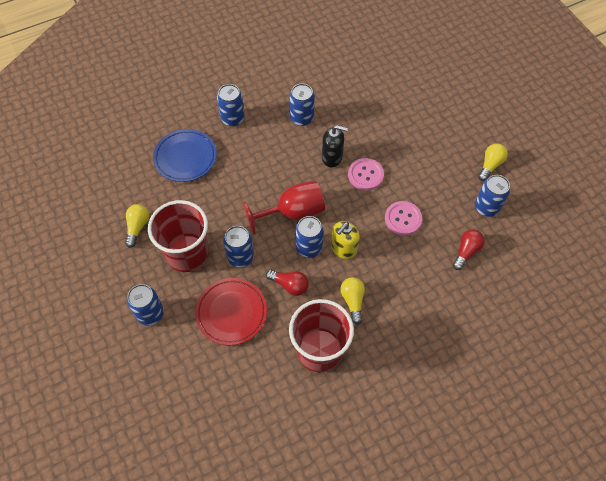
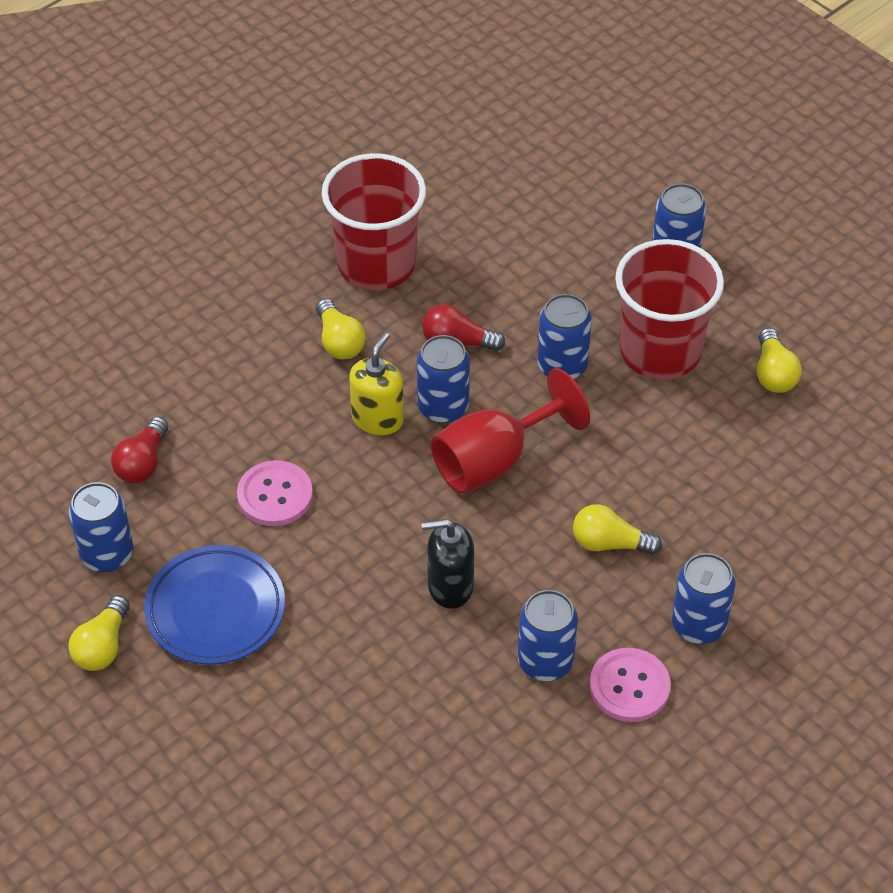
camera: 165 degrees right, 10 degrees down
blue plate [153,129,217,182] -> blue plate moved to [144,545,285,664]
red plate [195,278,267,346] -> none
pink button [348,158,384,190] -> pink button moved to [589,648,671,722]
none -> yellow light bulb [573,504,662,555]

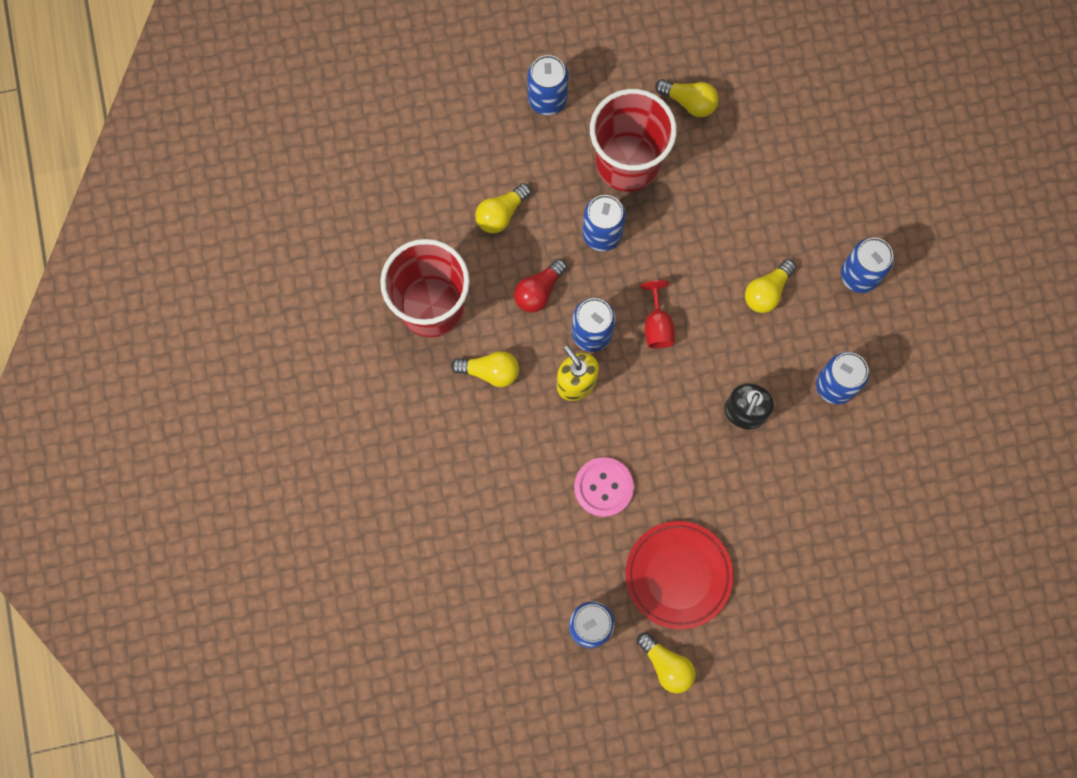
camera: 60 degrees left, 25 degrees up
red light bulb [111,417,168,483] -> none
blue plate [144,545,285,664] -> red plate [625,521,733,630]
red goblet [431,368,590,494] -> red goblet [640,280,675,348], size x0.54
pink button [589,648,671,722] -> none
none -> yellow light bulb [475,183,531,233]

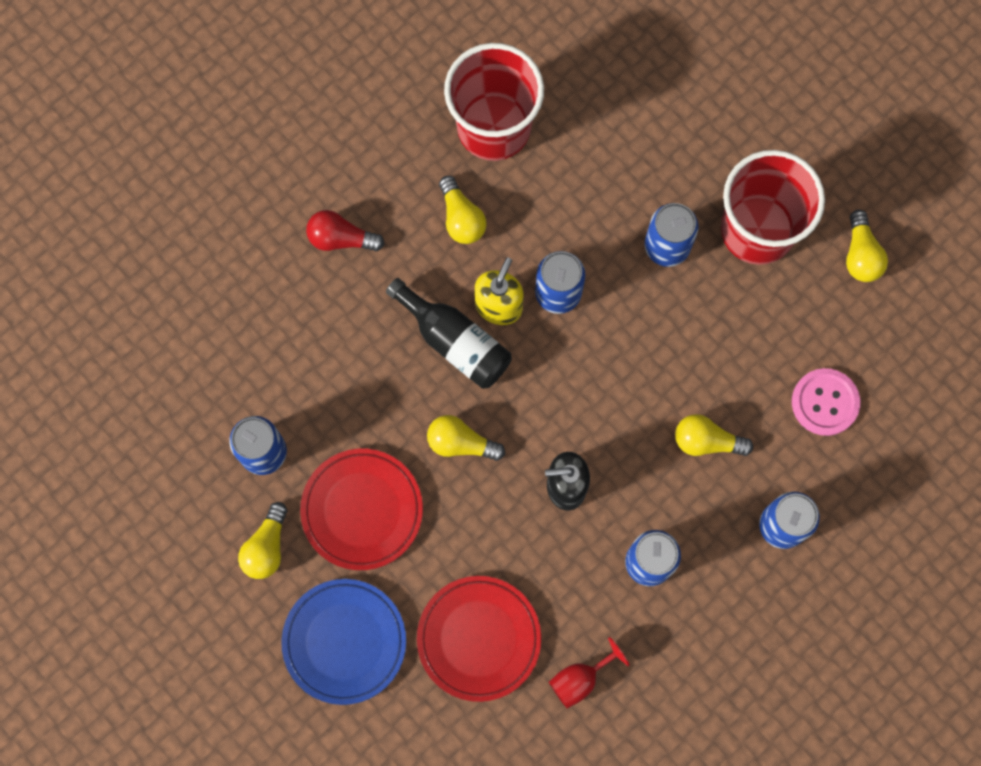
camera: 60 degrees right, 0 degrees up
yellow light bulb [475,183,531,233] -> yellow light bulb moved to [427,415,505,461]
red light bulb [514,259,567,313] -> red light bulb moved to [306,210,385,251]
blue can [527,55,568,115] -> none
pink button [574,457,634,517] -> pink button moved to [792,368,860,436]
red goblet [640,280,675,348] -> red goblet moved to [549,637,630,709]
none -> blue plate [281,579,406,705]
none -> black bottle [386,278,512,389]
none -> red plate [417,576,541,702]

